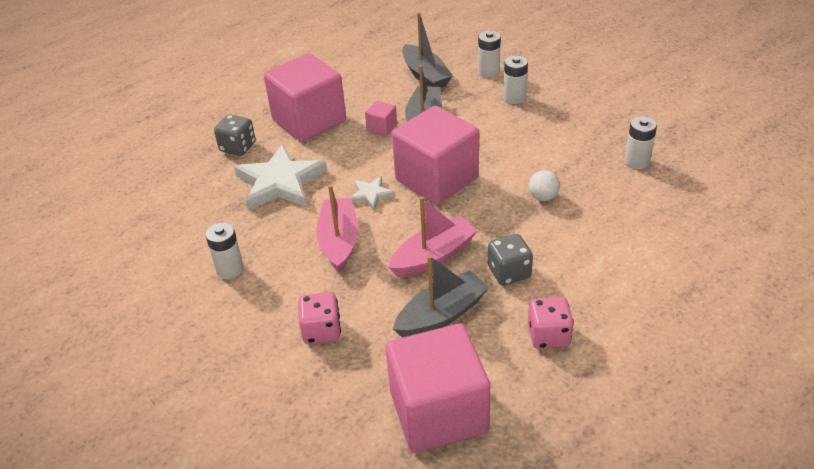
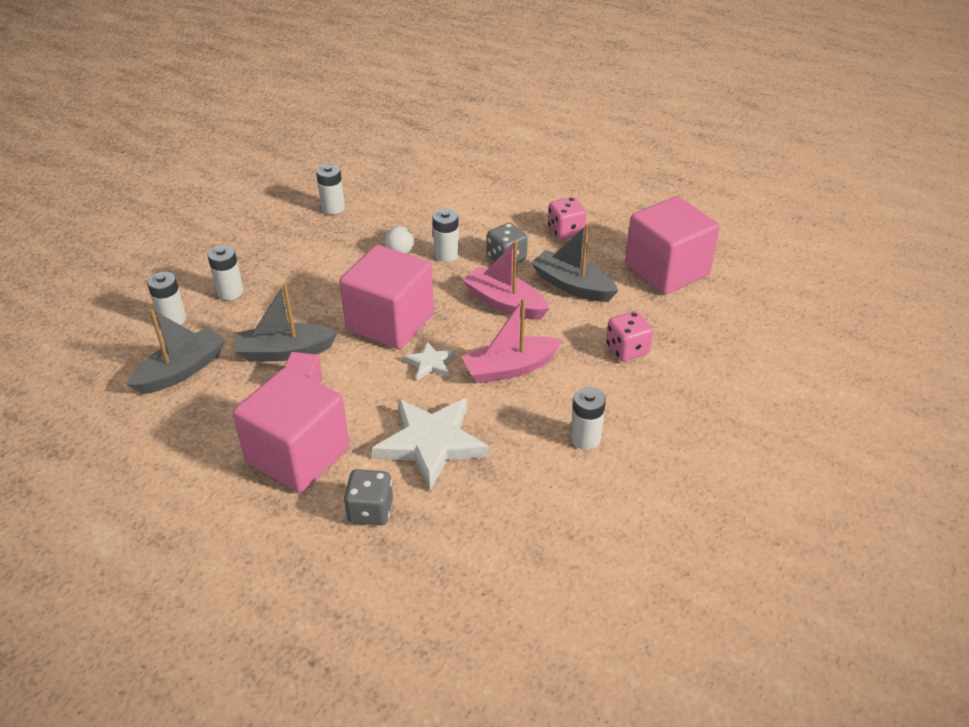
camera: 110 degrees left, 0 degrees up
none -> white battery [433,209,459,262]

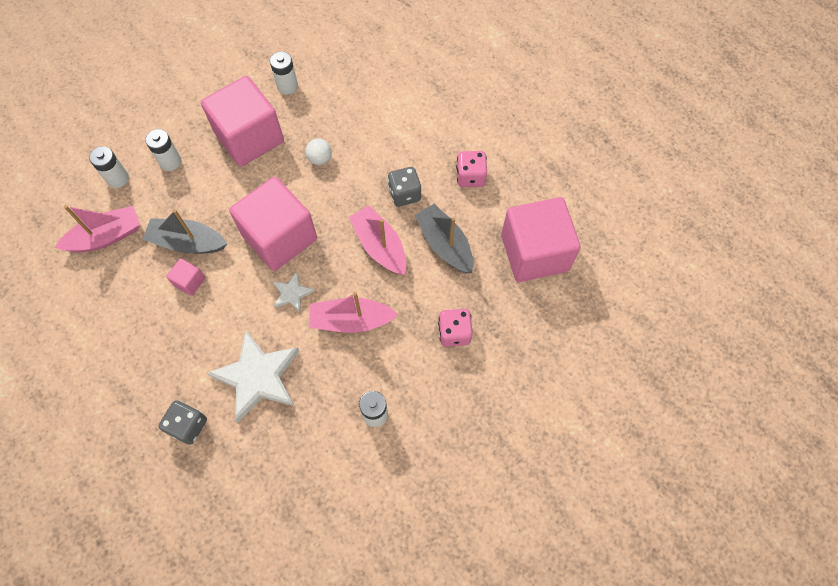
camera: 20 degrees right, 25 degrees up
grey boat [127,309,226,394] -> pink boat [55,205,140,253]
pink cube [233,367,350,493] -> pink cube moved to [201,76,284,167]
white battery [433,209,459,262] -> none

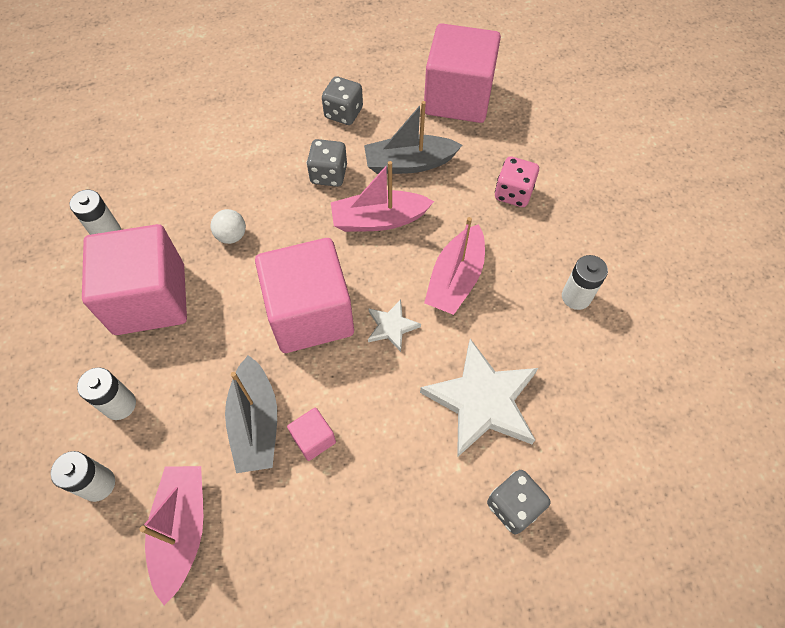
camera: 65 degrees left, 5 degrees down
grey boat [142,210,227,254] -> grey boat turned 45 degrees counterclockwise [225,355,277,473]
pink dice [456,151,487,187] -> grey dice [322,76,363,125]

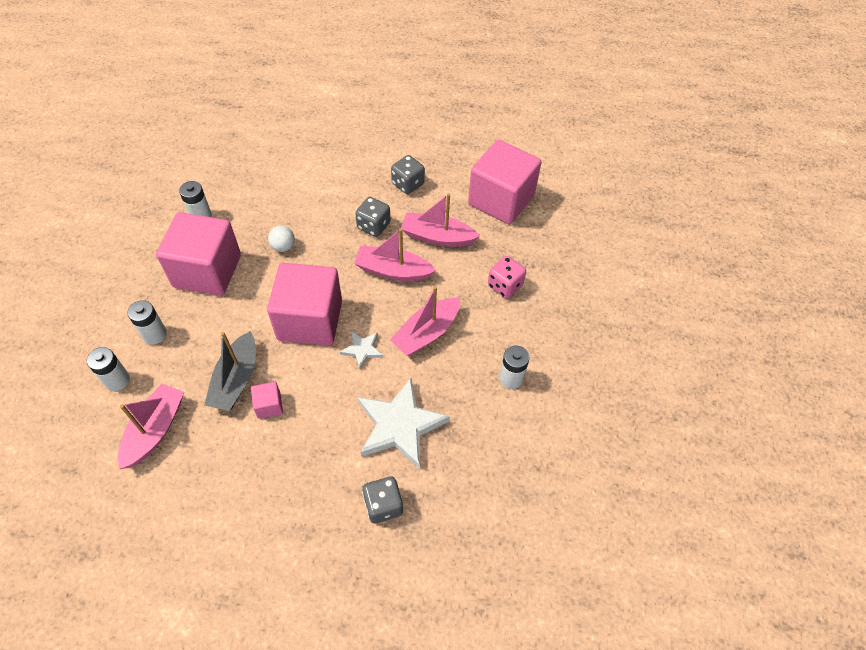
camera: 20 degrees right, 5 degrees down
grey boat [364,101,462,174] -> pink boat [401,193,480,247]

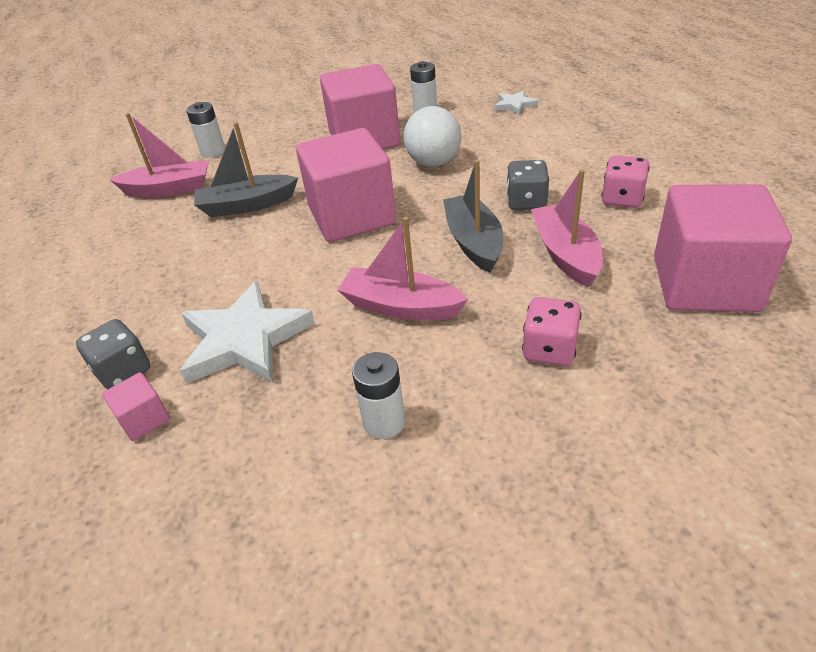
camera: 70 degrees right, 15 degrees down
white battery [128,300,167,344] -> none
pink cube [251,382,283,419] -> pink cube moved to [102,372,170,441]
white ball [268,226,295,252] -> white ball [404,106,462,167], size x1.77
white star [340,331,383,369] -> white star moved to [495,90,538,115]
pink boat [354,228,436,281] -> grey boat [443,160,503,273]
grey dice [391,155,425,194] -> pink dice [602,155,650,208]

